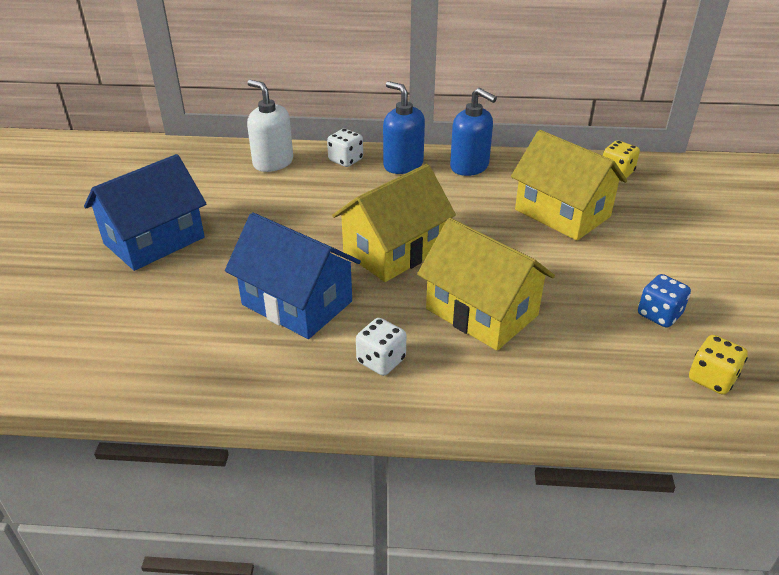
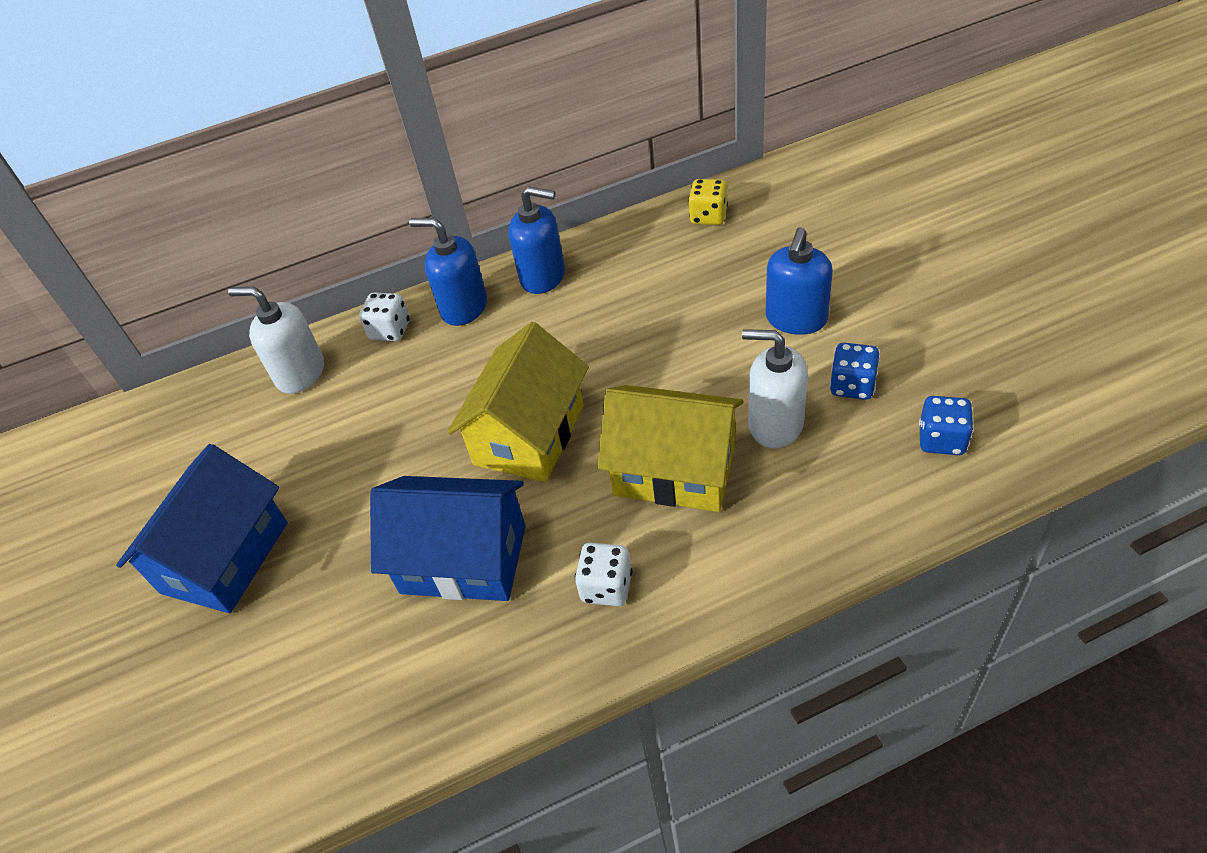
camera: 20 degrees left, 10 degrees up
yellow house [511,130,627,241] -> none
yellow dice [689,335,748,395] -> blue dice [919,396,974,455]
none -> white soap dispenser [742,329,808,449]
none -> blue soap dispenser [766,227,833,335]

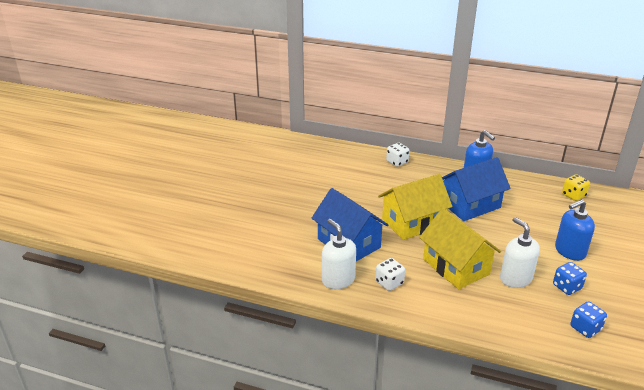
camera: 35 degrees right, 15 degrees down
blue house [116,444,288,613] -> blue house moved to [442,157,511,221]
white soap dispenser [228,287,324,394] -> white soap dispenser moved to [322,219,356,289]
blue soap dispenser [409,218,487,326] -> none

